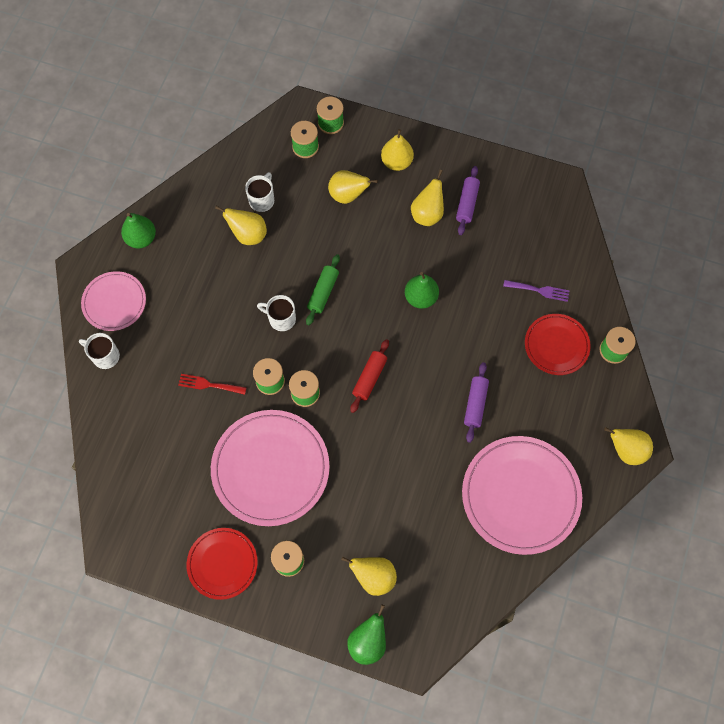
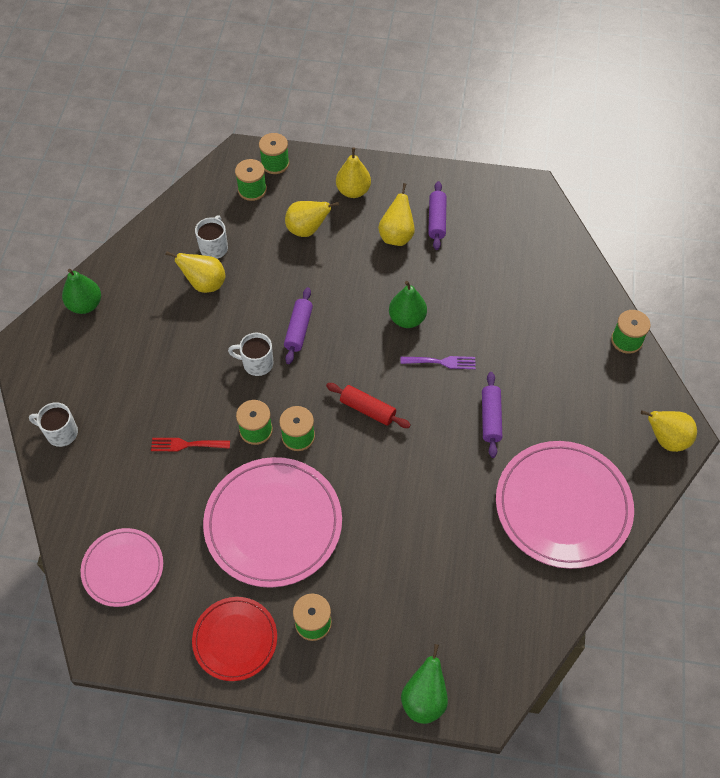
camera: 10 degrees left, 10 degrees down
pink plate [81,271,146,331] -> pink plate moved to [81,528,163,607]
green rolling pin [306,254,340,326] -> purple rolling pin [284,287,313,364]
yellow pear [341,557,397,596] -> none
red rolling pin [350,339,389,413] -> red rolling pin turned 75 degrees counterclockwise [326,383,411,428]
purple fork [503,280,570,302] -> purple fork moved to [400,356,476,369]
red plate [525,314,591,375] -> none

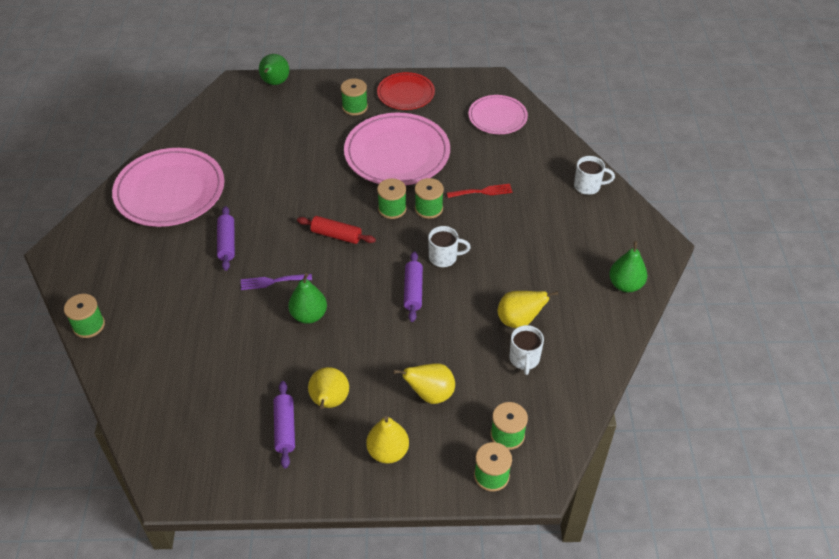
camera: 170 degrees right, 10 degrees down
yellow pear [641,410,697,452] -> none

